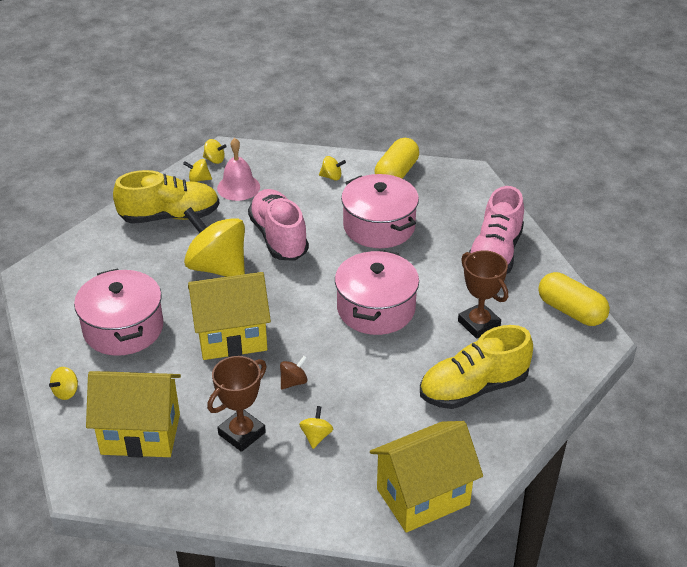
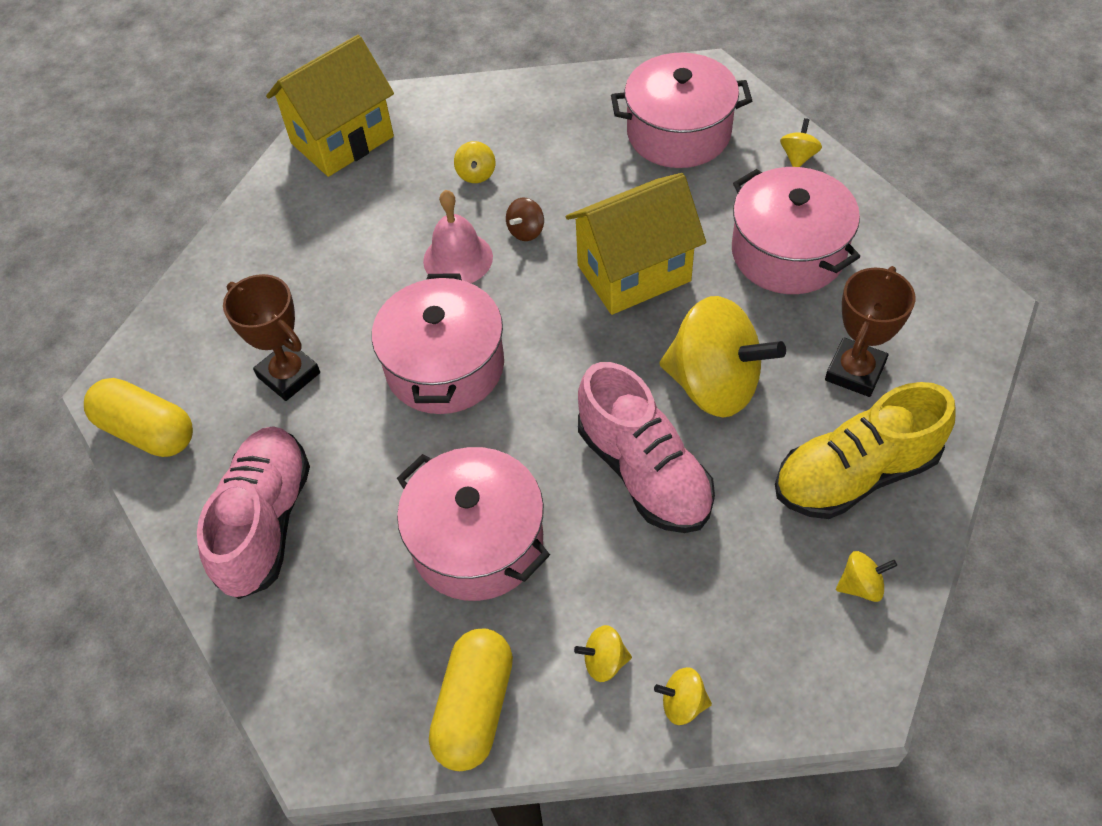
camera: 170 degrees right, 15 degrees up
yellow house [86,371,181,458] -> pink pot [611,53,752,168]
yellow spinning top [203,139,227,164] -> yellow spinning top moved to [654,667,712,725]
brown trophy [207,356,267,452] -> brown trophy moved to [825,266,916,397]
pink bell [217,138,260,201] -> pink bell moved to [423,190,493,283]
yellow shoe [420,325,533,409] -> none

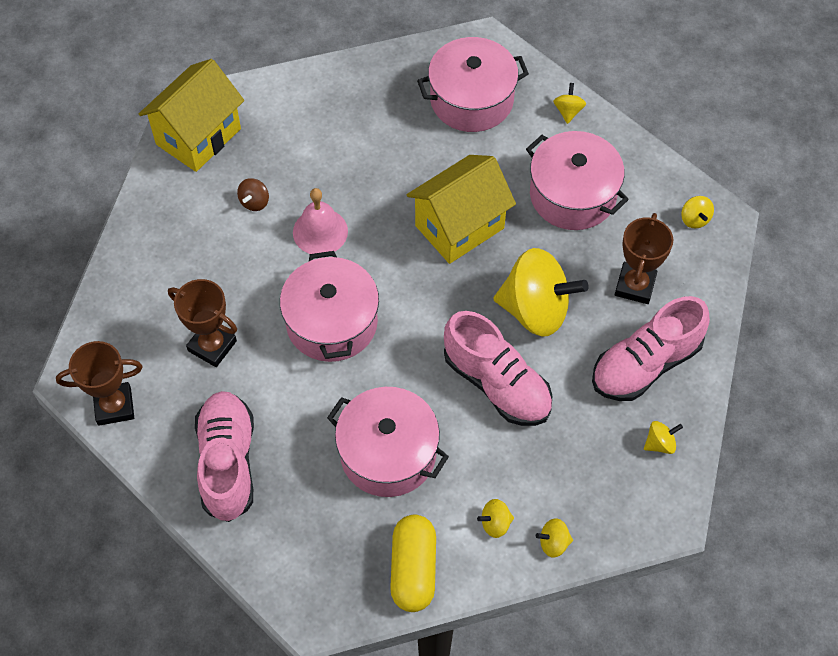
camera: 15 degrees left, 5 degrees up
yellow capsule [84,378,193,457] -> brown trophy [56,341,142,426]
yellow spinning top [454,141,495,183] -> yellow spinning top moved to [681,196,714,228]
brown spinning top [506,198,544,241] -> brown spinning top moved to [237,178,269,211]
yellow shoe [775,382,956,519] -> pink shoe [592,296,710,401]

